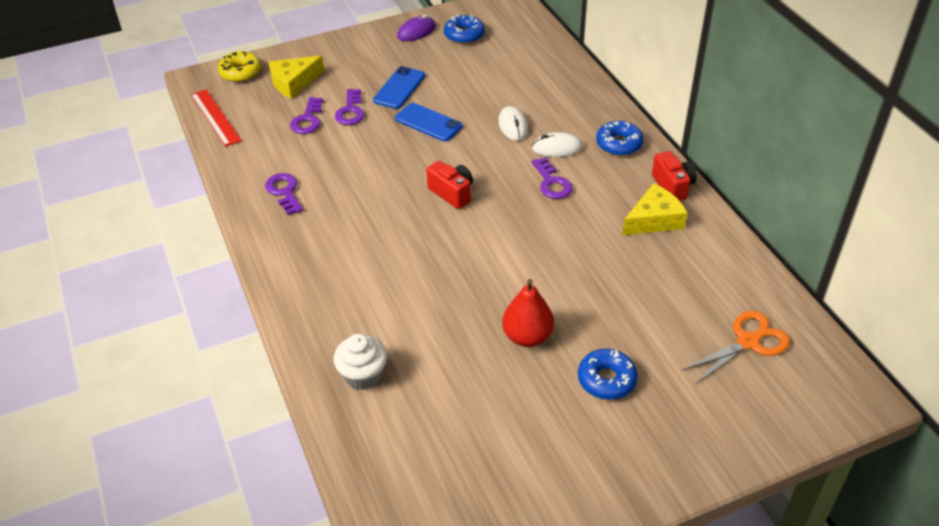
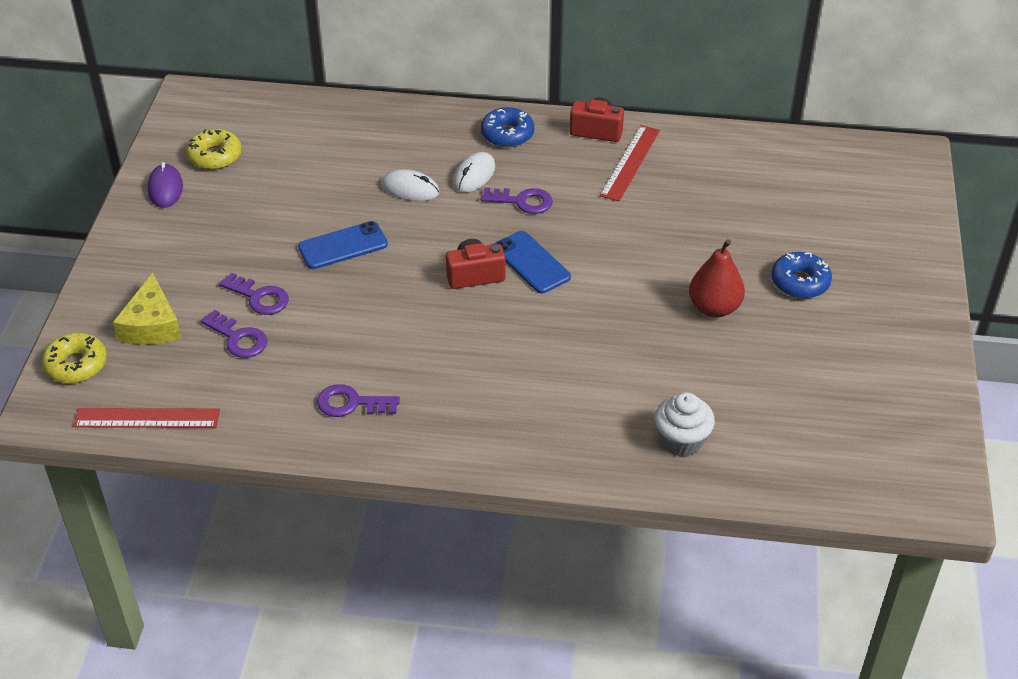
camera: 60 degrees left, 0 degrees up
blue phone [373,66,425,109] -> blue phone moved to [493,231,571,294]
blue donut [444,15,485,44] -> yellow donut [186,129,242,170]
yellow cheese [622,183,687,235] -> red ruler [600,125,660,201]
orange scissors [681,311,790,384] -> none

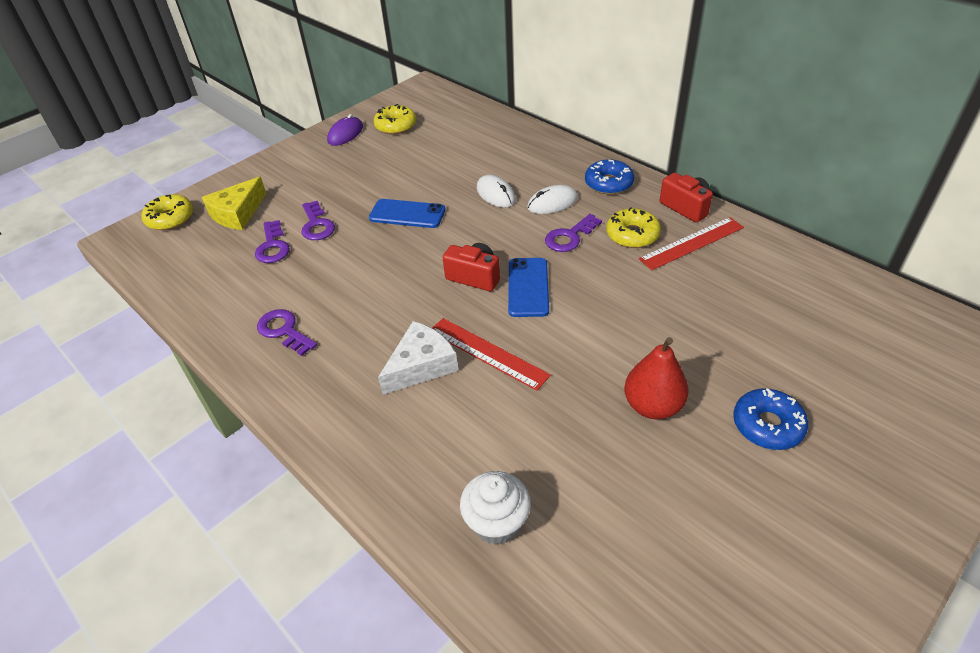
camera: 40 degrees right, 0 degrees up
red ruler [73,408,220,428] -> red ruler moved to [432,318,551,391]
purple key [481,188,553,214] -> purple key turned 90 degrees clockwise [545,214,602,252]
none -> white cheese [378,321,458,395]
none -> yellow donut [606,207,661,248]

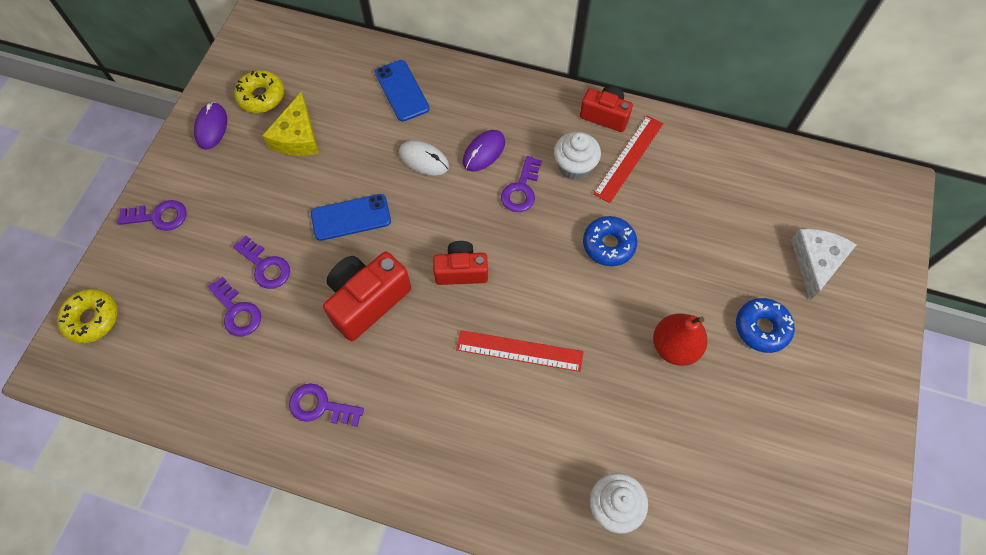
camera: 30 degrees left, 20 degrees up
yellow cheese [202,177,266,230] -> yellow cheese moved to [262,91,319,156]
white cheese [378,321,458,395] -> white cheese moved to [791,229,857,300]
blue phone [508,258,549,317] -> blue phone moved to [375,60,430,122]
white mouse [527,185,578,214] -> purple mouse [463,130,505,172]
blue donut [585,159,634,195] -> blue donut moved to [583,216,637,266]
yellow donut [606,207,661,248] -> white cupcake [554,132,601,180]
none -> purple key [117,200,187,231]
none -> red camera [323,252,411,341]

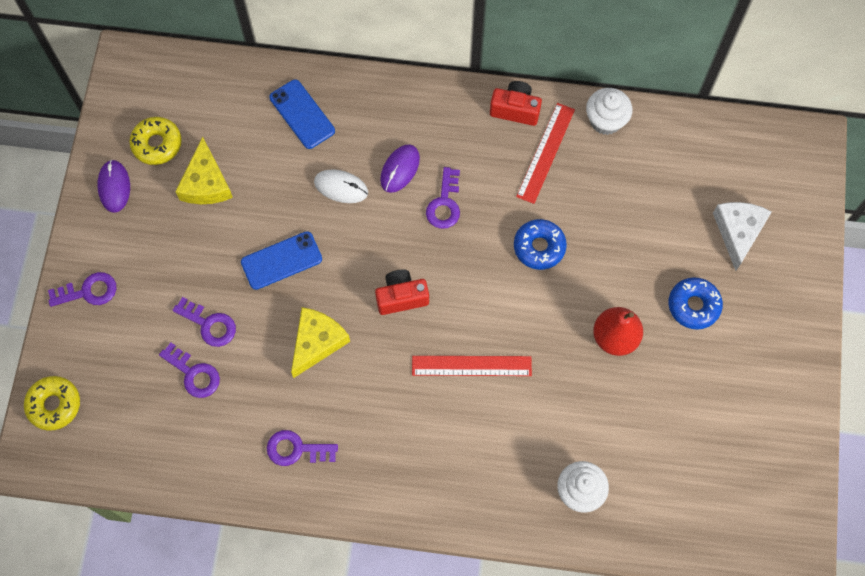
camera: 10 degrees left, 5 degrees up
red camera [323,252,411,341] -> yellow cheese [291,307,350,378]
white cupcake [554,132,601,180] -> white cupcake moved to [586,88,632,135]

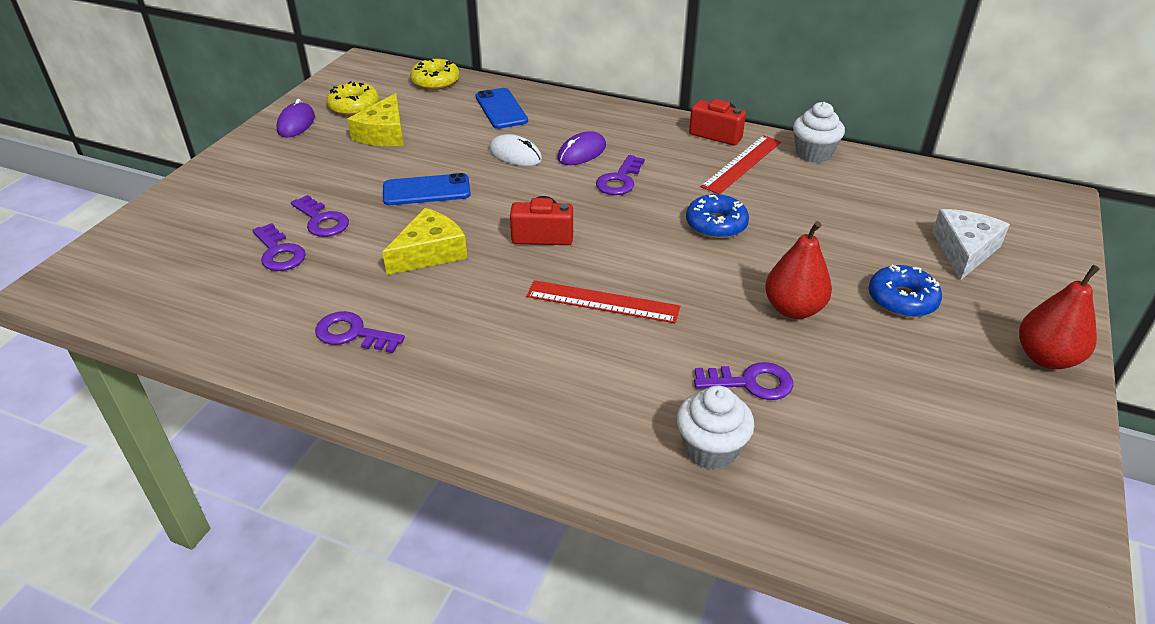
camera: 15 degrees right, 30 degrees down
yellow donut [24,376,80,431] -> yellow donut moved to [410,59,460,90]
purple key [48,272,116,307] -> purple key moved to [694,362,793,400]
none -> red pear [1019,265,1100,369]

